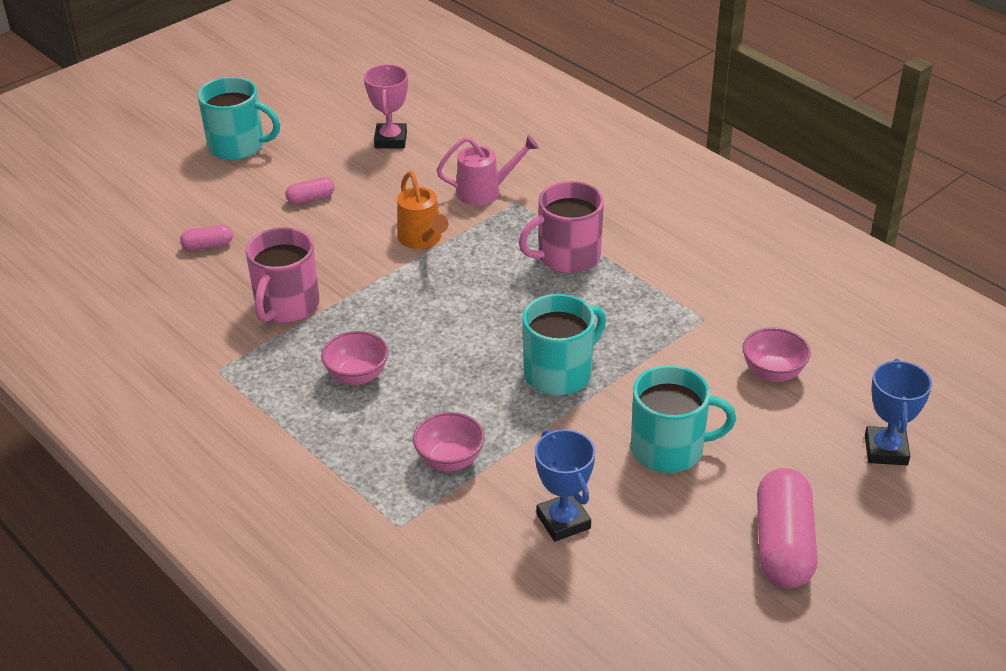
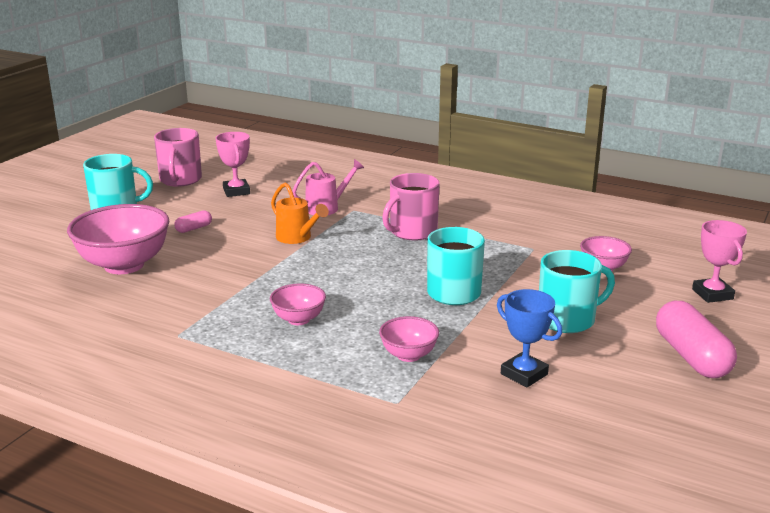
camera: 20 degrees left, 15 degrees down
pink capsule [180,225,233,250] -> pink bowl [67,204,169,274]
pink mug [245,227,320,323] -> pink mug moved to [154,128,202,187]
blue trophy [865,359,932,465] -> pink trophy [692,220,747,303]

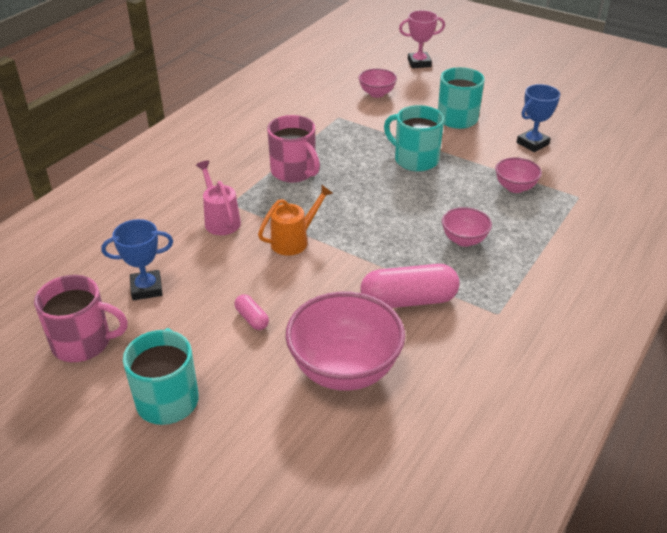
camera: 85 degrees left, 15 degrees up
pink trophy [215,132,250,197] -> blue trophy [101,219,173,300]
pink capsule [656,301,737,378] -> pink capsule moved to [360,264,460,308]

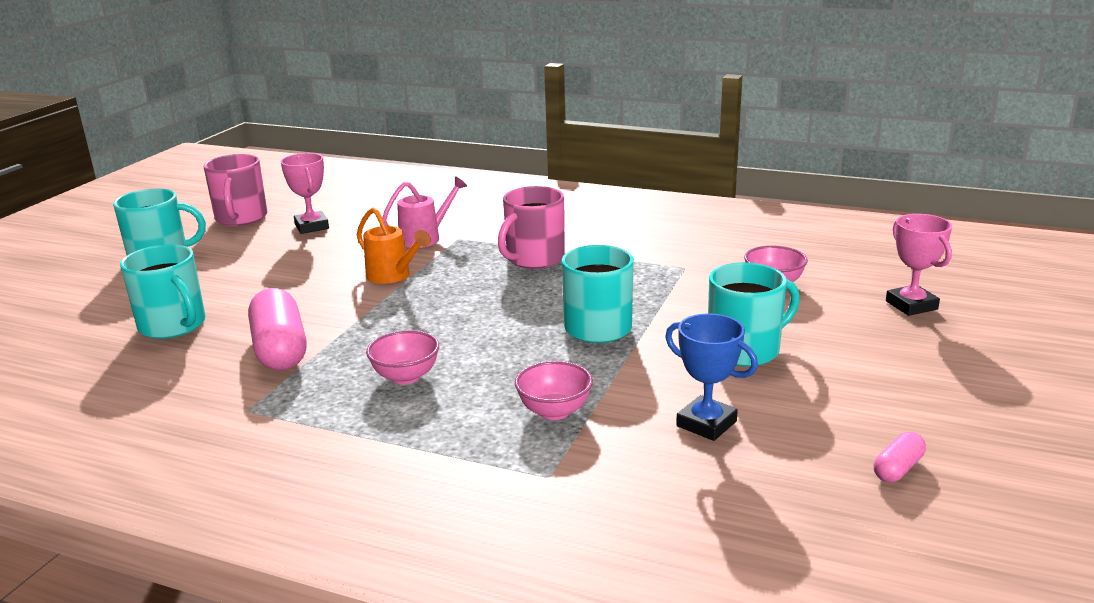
camera: 80 degrees right, 15 degrees down
blue trophy [101,219,173,300] -> pink trophy [281,153,329,234]
pink capsule [234,294,269,330] -> pink capsule moved to [874,432,926,482]
pink bowl [285,292,405,391] -> turquoise mug [120,244,206,339]

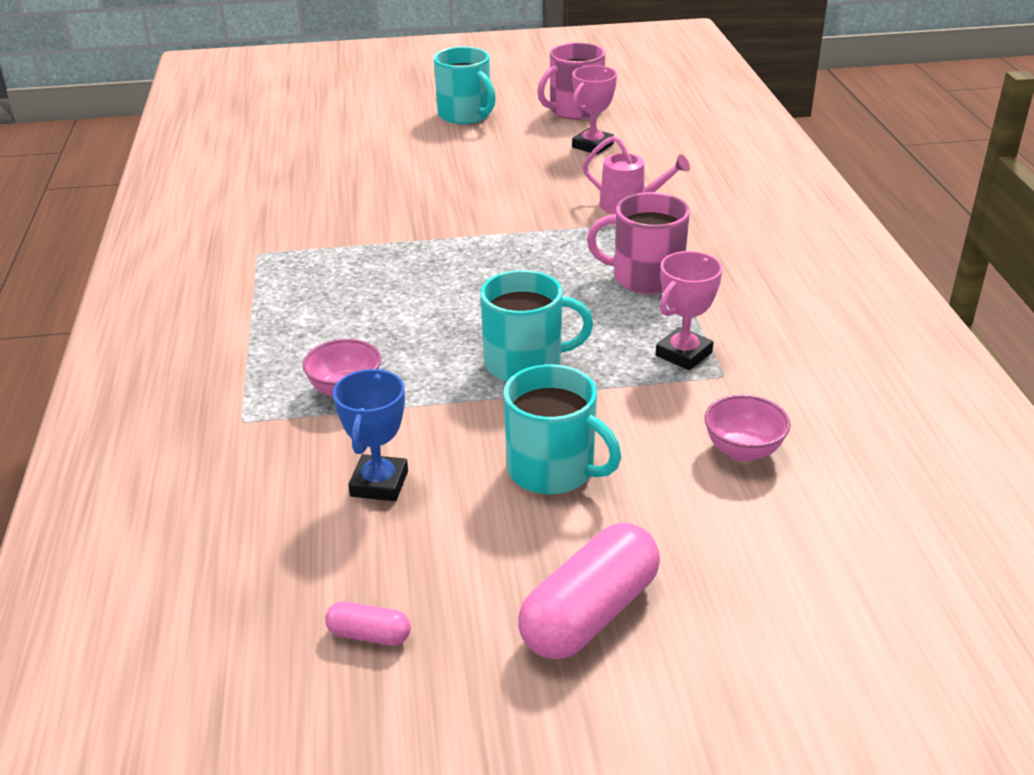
camera: 60 degrees right, 10 degrees up
turquoise mug [120,244,206,339] -> none
pink capsule [248,288,307,370] -> pink capsule moved to [518,523,660,660]
orange watering can [357,208,431,284] -> none
pink bowl [366,330,439,385] -> none
pink trophy [886,214,952,316] -> pink trophy moved to [656,251,723,370]

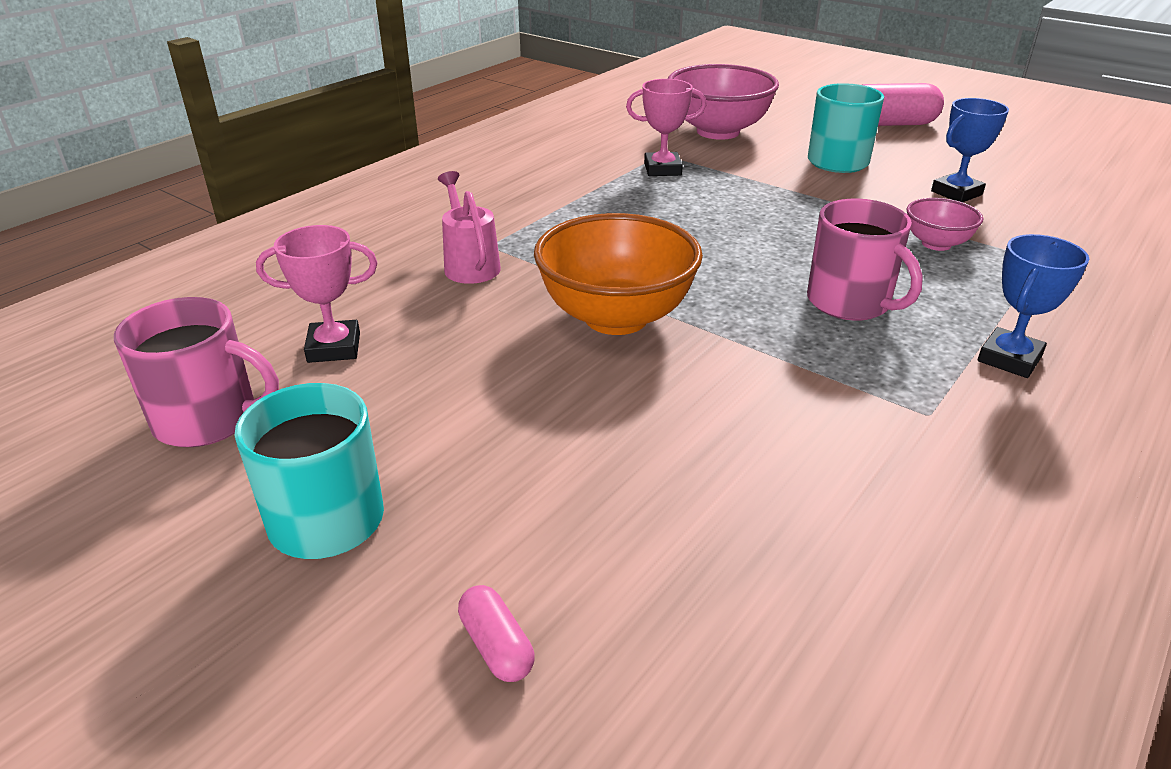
camera: 135 degrees left, 0 degrees up
pink capsule [325,602,411,646] -> pink capsule moved to [458,585,535,682]
turquoise mug [480,270,593,382] -> none
pink mug [587,192,690,294] -> pink mug moved to [807,199,923,321]
pink bowl [704,395,791,462] -> pink bowl [668,64,779,140], size x1.95
none -> orange bowl [534,213,703,335]
none -> blue trophy [978,234,1089,378]

